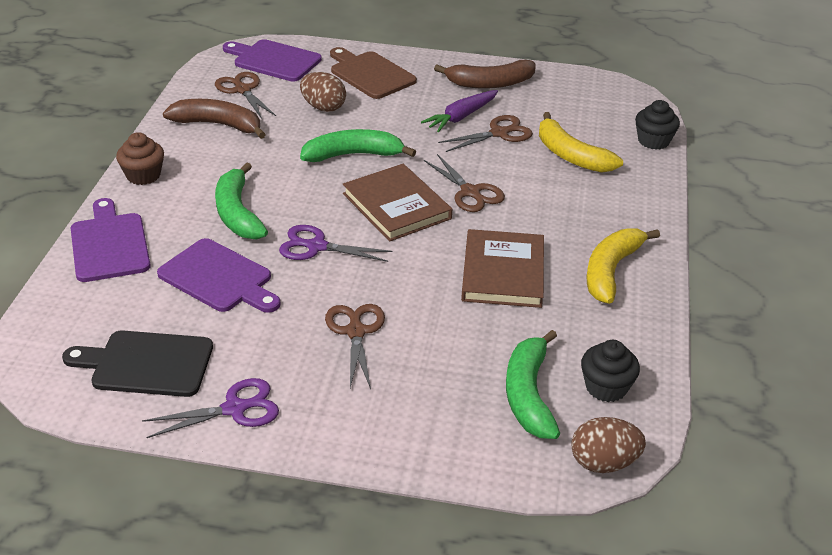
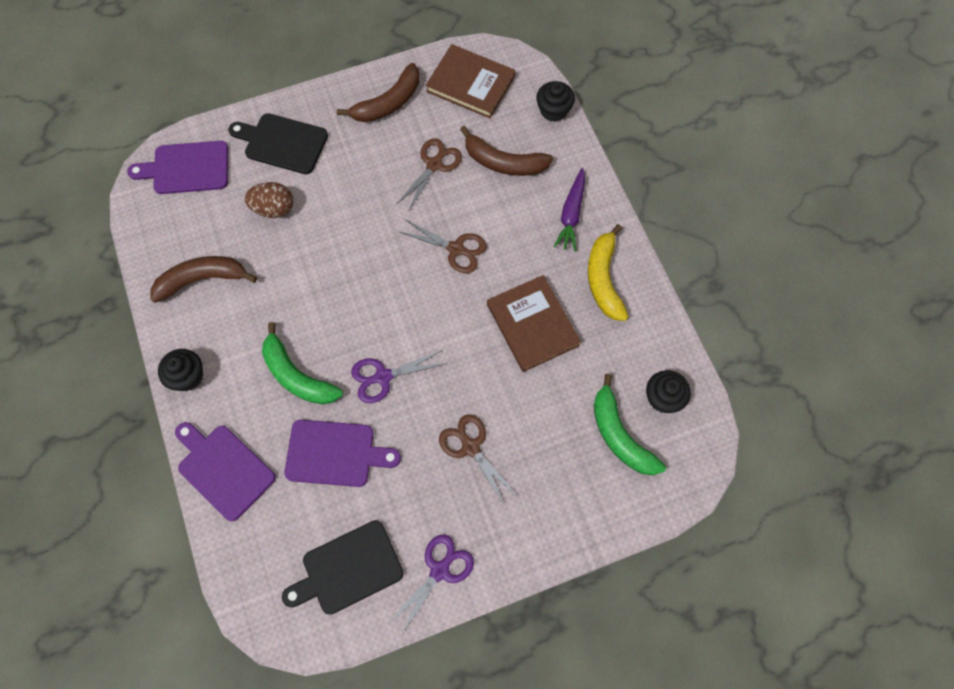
camera: 30 degrees left, 30 degrees up
brown cupcake [116,132,164,185] -> black cupcake [158,349,203,391]
brown scissors [215,72,276,119] -> none
green banana [300,129,416,162] -> none
brown cutting board [330,47,417,99] -> black cutting board [228,113,328,174]
brown book [343,164,452,242] -> brown book moved to [425,44,515,118]
purple carrot [421,90,498,132] -> purple carrot moved to [553,168,585,252]
yellow banana [539,112,623,173] -> brown banana [460,126,553,176]
brown egg [572,417,646,473] -> none

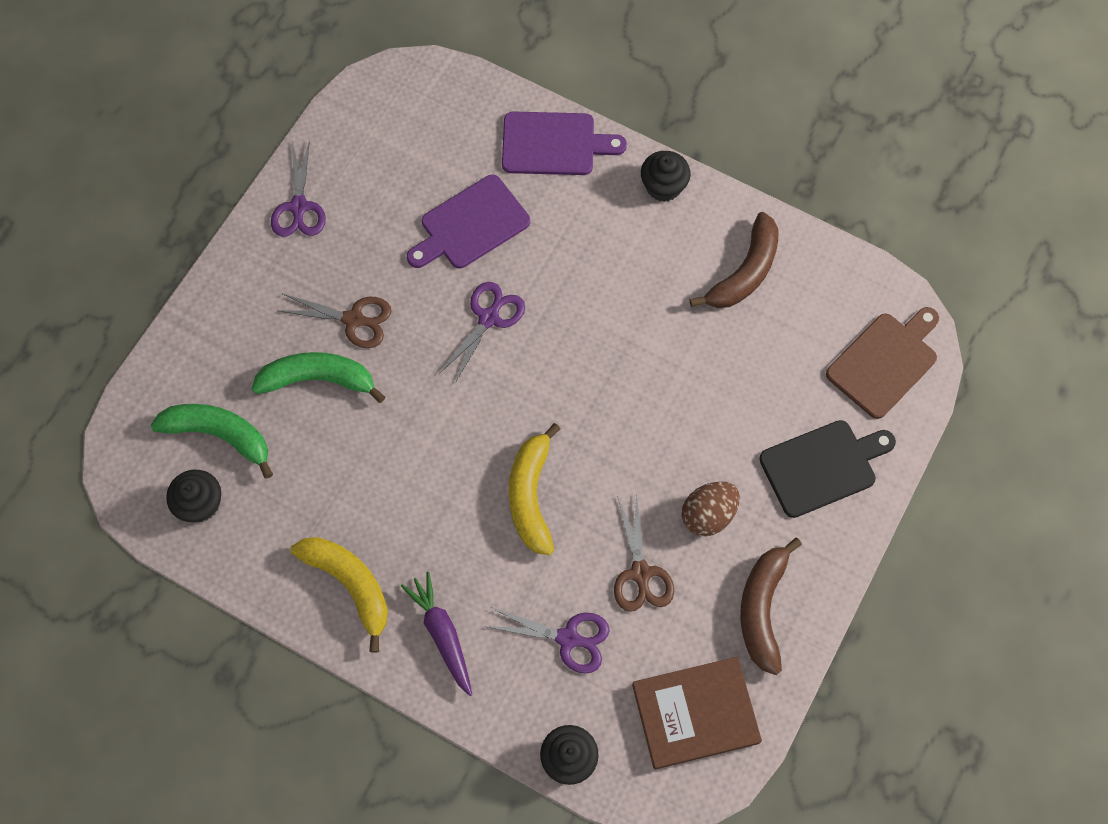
camera: 140 degrees right, 0 degrees up
purple cutting board [127,141,228,194] -> brown cutting board [826,307,939,419]
brown egg [245,182,293,218] -> brown egg moved to [682,481,740,536]
green banana [262,322,343,405] -> green banana moved to [252,352,385,403]
black cutting board [282,520,404,615] -> none
brown scissors [399,220,487,273] -> yellow banana [509,423,560,555]
brown banana [460,126,553,176] -> purple scissors [488,607,610,674]
brown book [487,275,581,372] -> none

